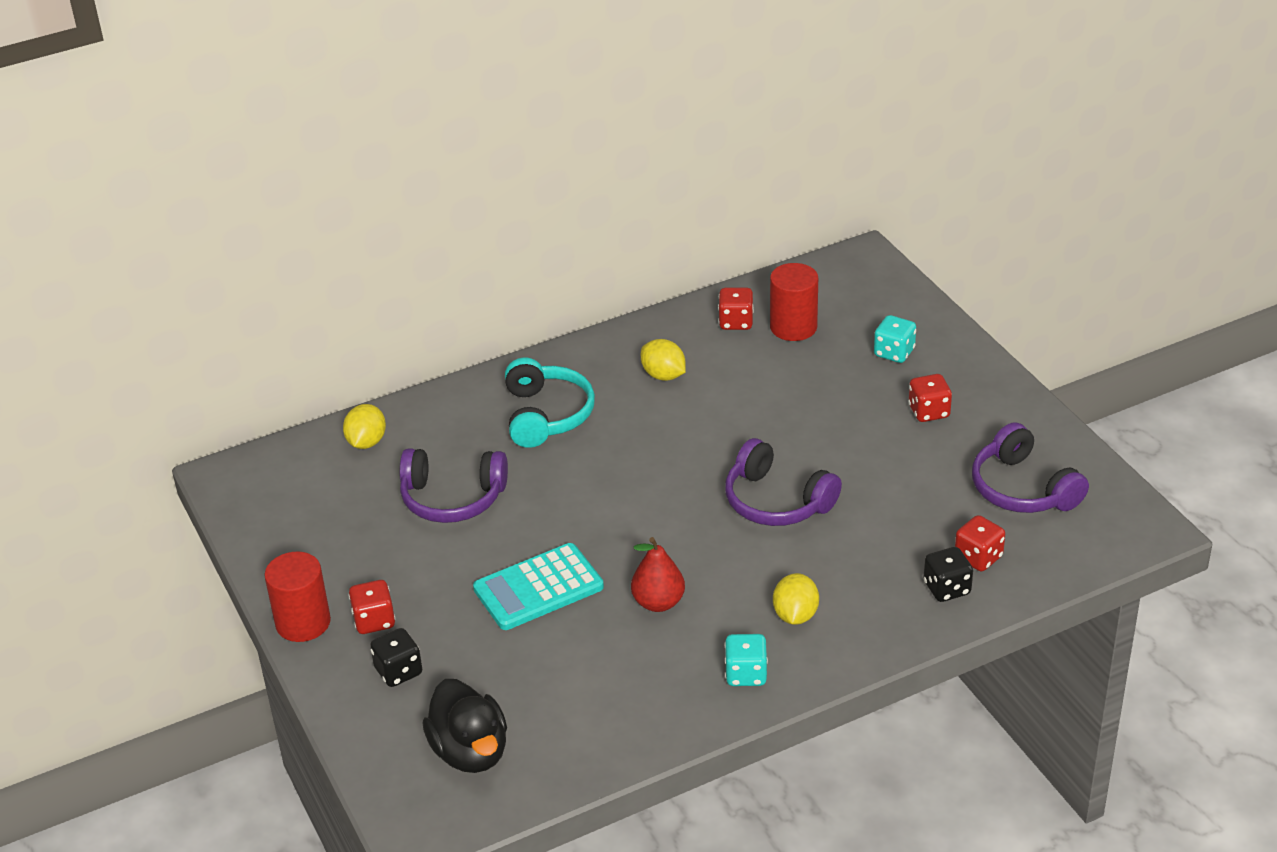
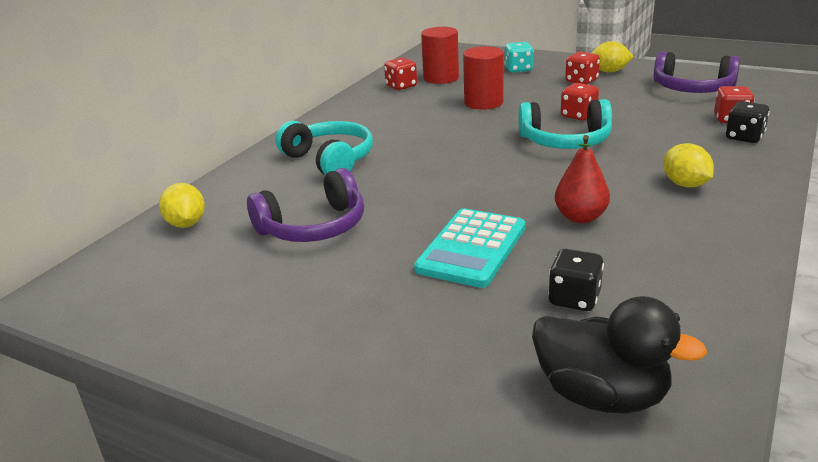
camera: 35 degrees left, 10 degrees down
red cylinder [264,552,331,642] -> red cylinder moved to [463,46,504,110]
red dice [348,580,395,634] -> red dice moved to [561,83,599,121]
black dice [370,628,422,687] -> black dice moved to [548,249,604,311]
yellow lemon [641,339,686,381] -> yellow lemon moved to [591,41,634,73]
turquoise dice [724,634,768,686] -> none
purple headphones [725,438,842,526] -> turquoise headphones [518,99,612,149]

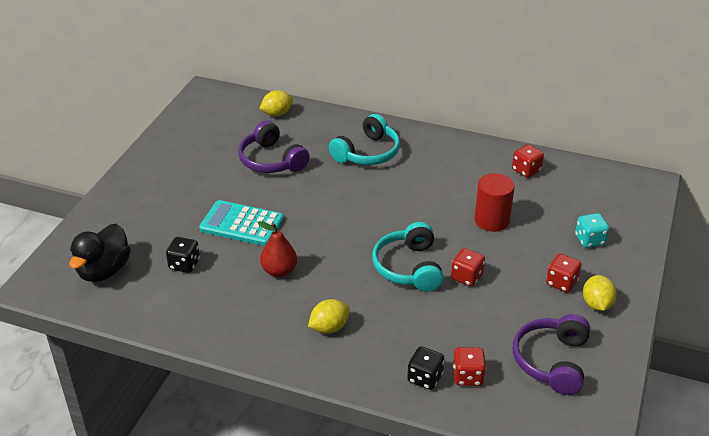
camera: 80 degrees right, 10 degrees up
red cylinder [421,27,459,84] -> none

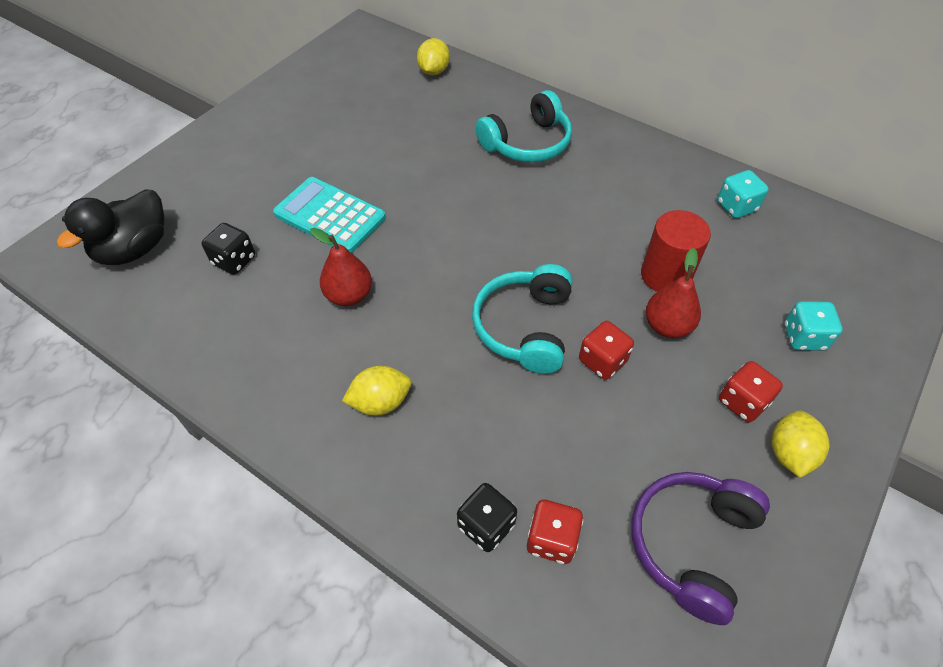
camera: 15 degrees right, 15 degrees up
purple headphones [238,121,310,173] -> none
yellow lemon [259,90,293,116] -> yellow lemon turned 60 degrees counterclockwise [417,38,450,75]
red dice [512,144,544,178] -> turquoise dice [717,170,769,218]
none -> red pear [646,248,701,338]

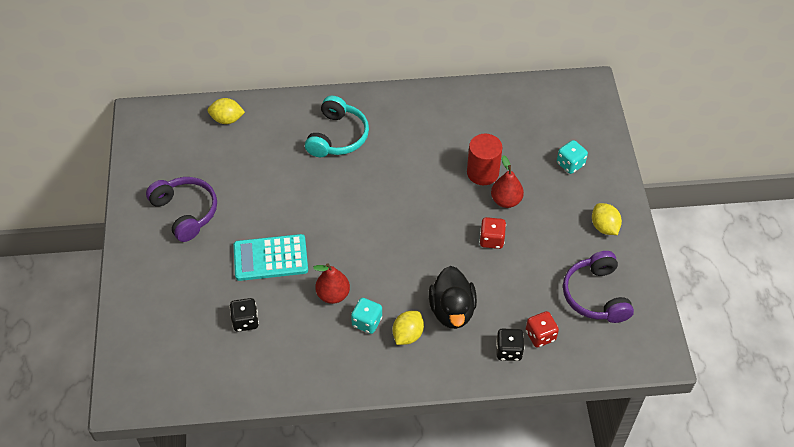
camera: 40 degrees left, 0 degrees up
black duck [57,189,165,265] -> black duck moved to [429,266,477,329]
yellow lemon [417,38,450,75] -> yellow lemon turned 60 degrees counterclockwise [207,98,245,124]
turquoise headphones [472,264,573,374] -> none
turquoise dice [717,170,769,218] -> turquoise dice moved to [351,298,382,334]
red dice [719,361,783,422] -> none
none -> purple headphones [146,177,217,242]

